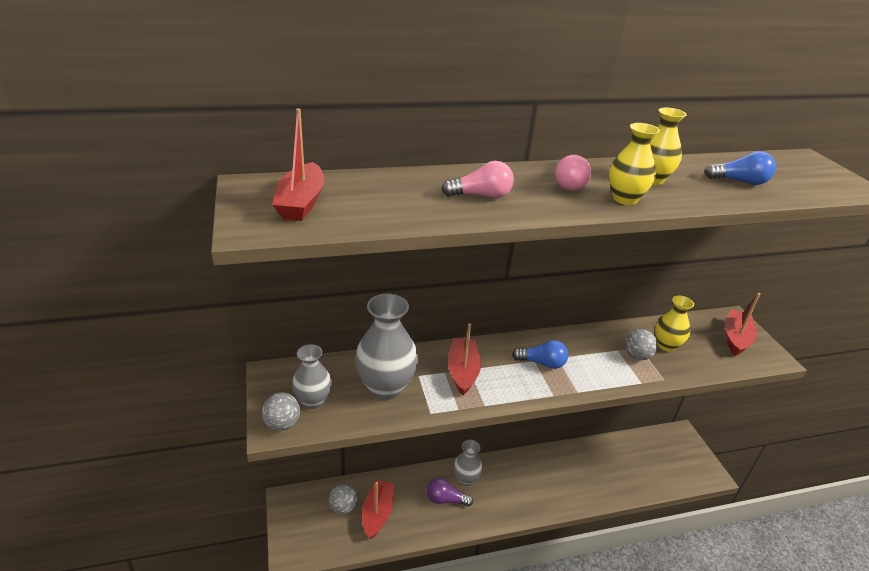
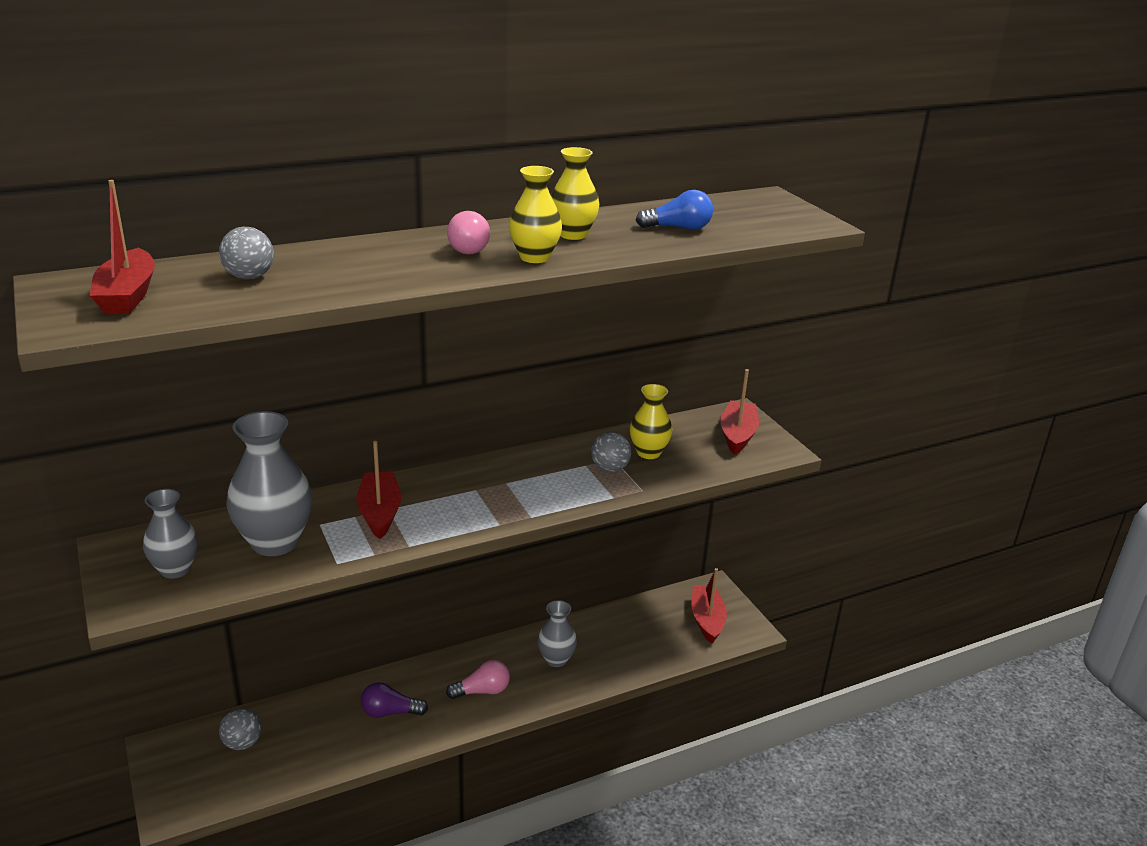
camera: 10 degrees left, 5 degrees down
grey ball [262,393,300,431] -> grey ball moved to [219,227,274,279]
red boat [362,480,394,540] -> red boat moved to [691,568,727,644]
pink light bulb [441,161,514,198] -> pink light bulb moved to [446,660,510,699]
grey vase [453,440,483,486] -> grey vase moved to [538,600,577,667]
blue light bulb [512,340,569,369] -> none

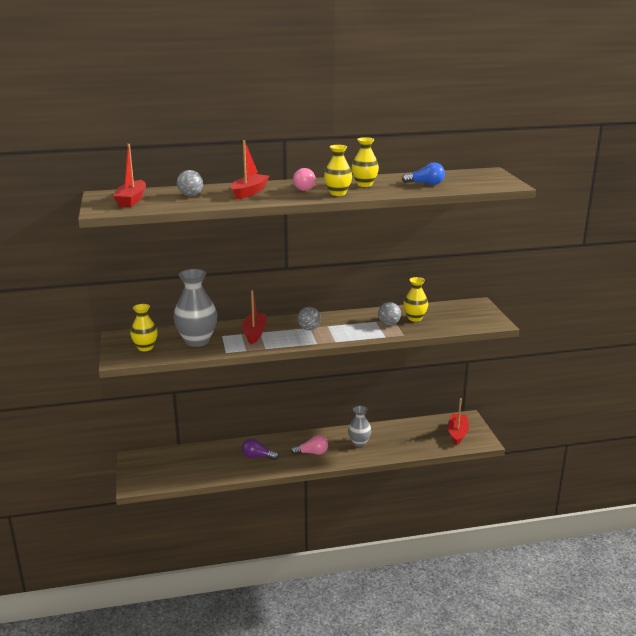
camera: 15 degrees right, 5 degrees down
grey vase [143,489,198,579] -> yellow vase [130,304,158,351]
grey ball [219,708,261,750] -> grey ball moved to [297,307,321,330]
red boat [720,369,759,455] -> red boat moved to [231,140,269,200]

